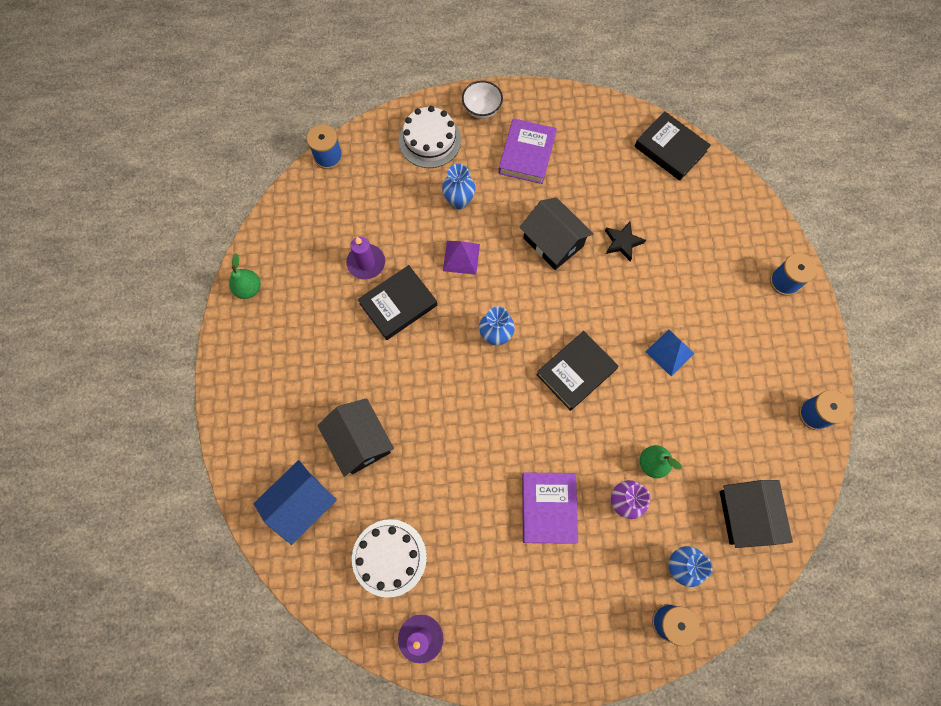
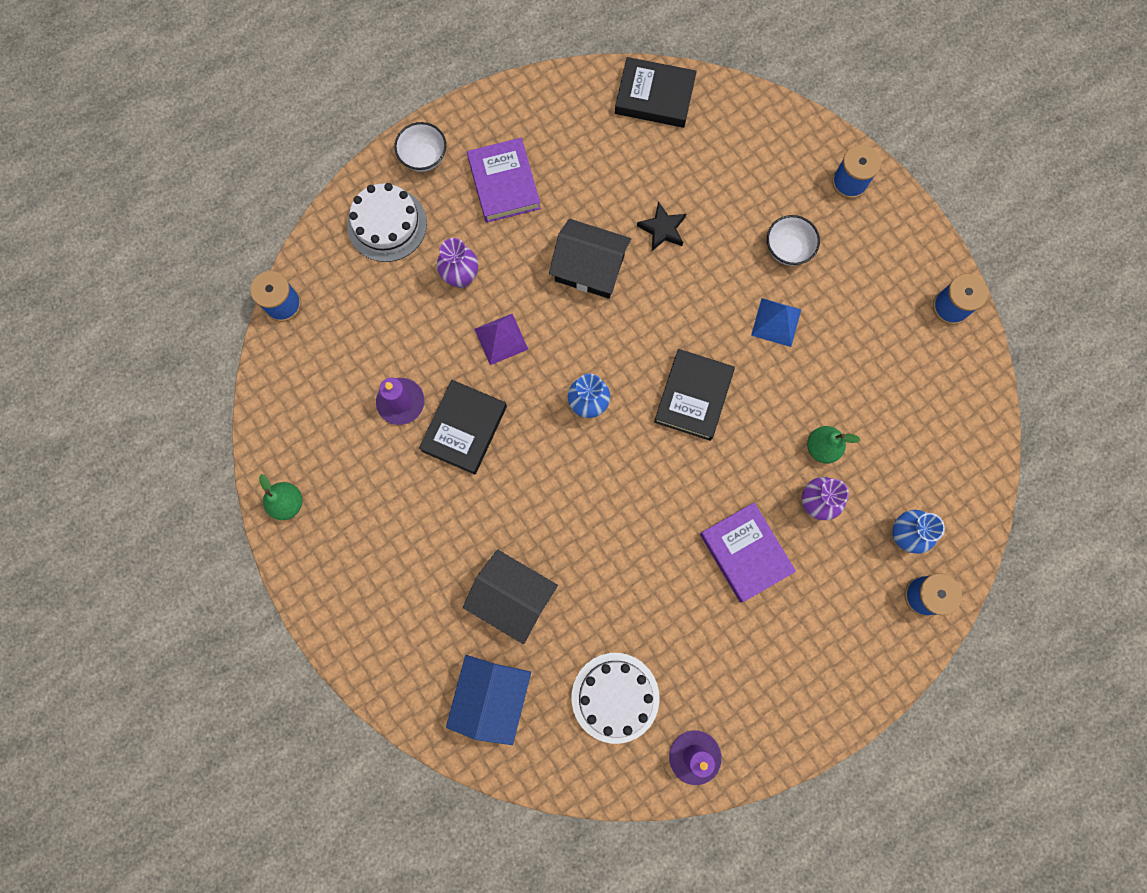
camera: 30 degrees left, 5 degrees up
blue vase [442,164,475,209] -> purple vase [437,238,478,288]
black house [720,480,793,548] -> none
none -> white bowl [767,215,820,266]

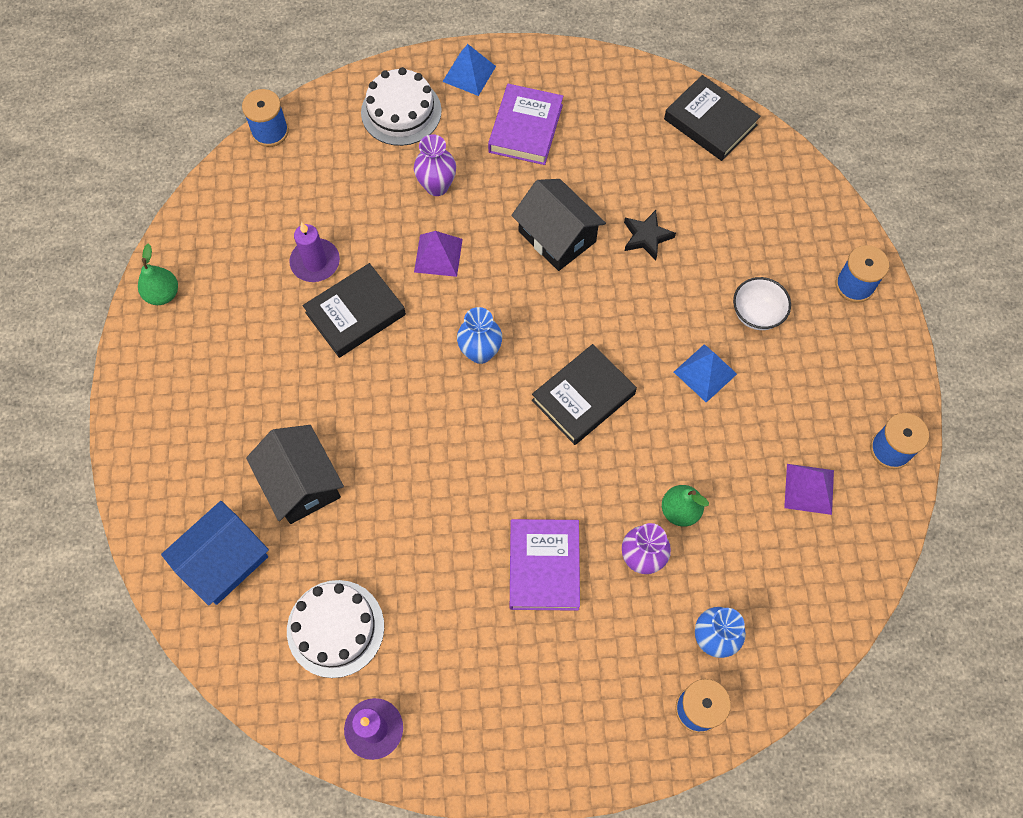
camera: 30 degrees right, 10 degrees down
white bowl [394,122,446,172] -> blue pyramid [442,44,496,96]
none -> purple pyramid [784,464,834,515]

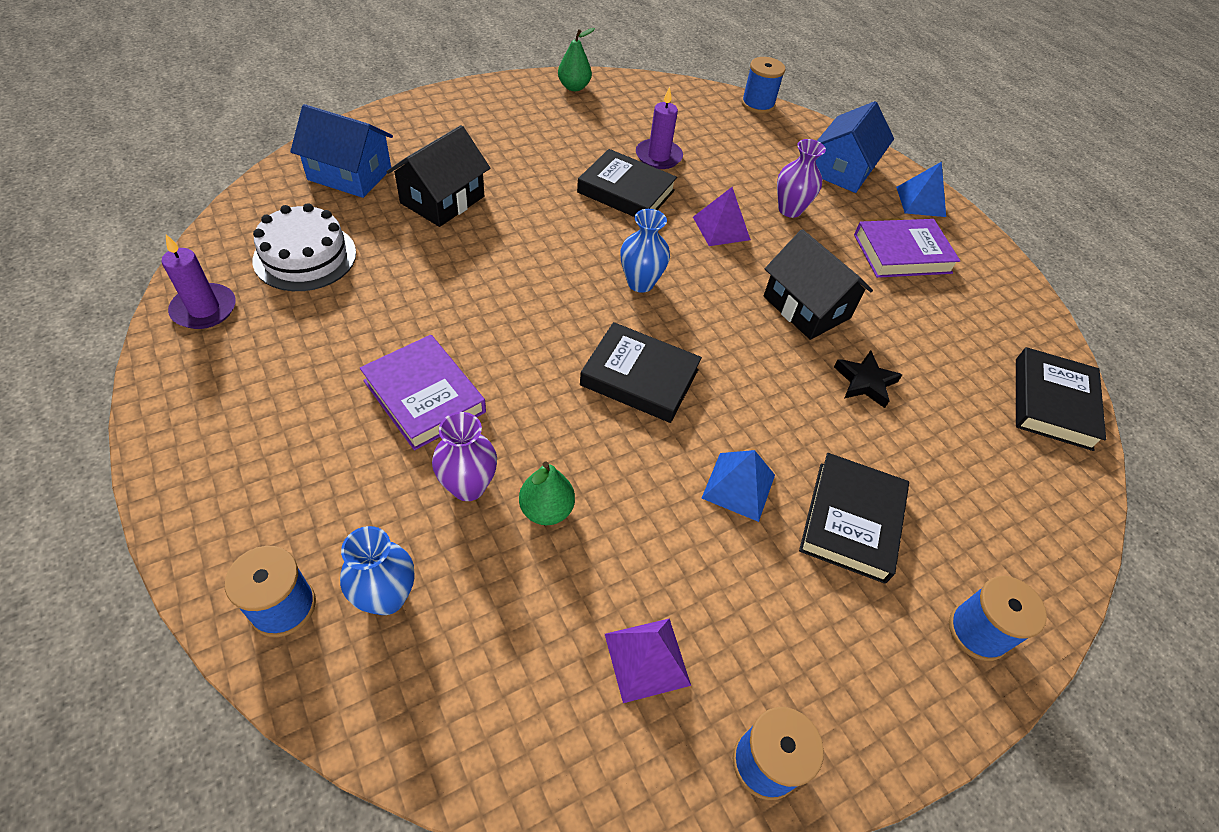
camera: 60 degrees right, 15 degrees down
white cake [361,67,442,146] -> blue house [816,101,894,193]
purple book [510,519,580,611] -> purple book turned 75 degrees clockwise [360,335,486,450]
black house [511,179,606,271] -> black house turned 60 degrees counterclockwise [763,229,873,340]
white bowl [733,277,791,330] -> black book [799,453,909,584]

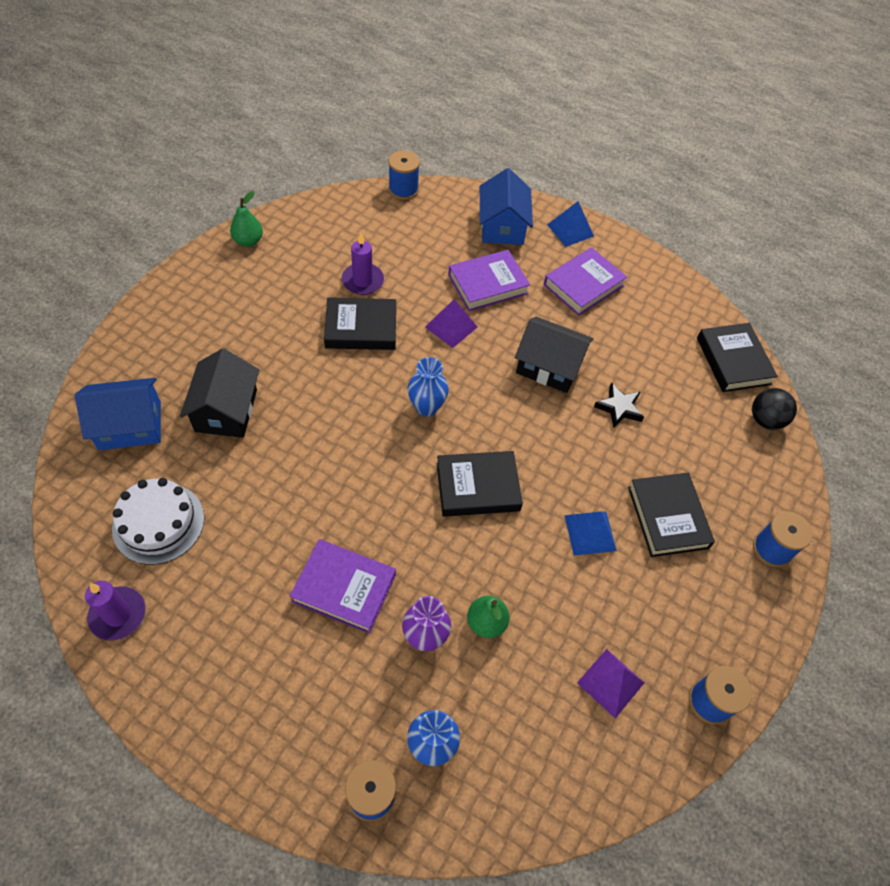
camera: 30 degrees left, 5 degrees up
purple vase [777,139,826,218] -> purple book [448,250,530,311]
none -> black ball [752,388,797,430]

